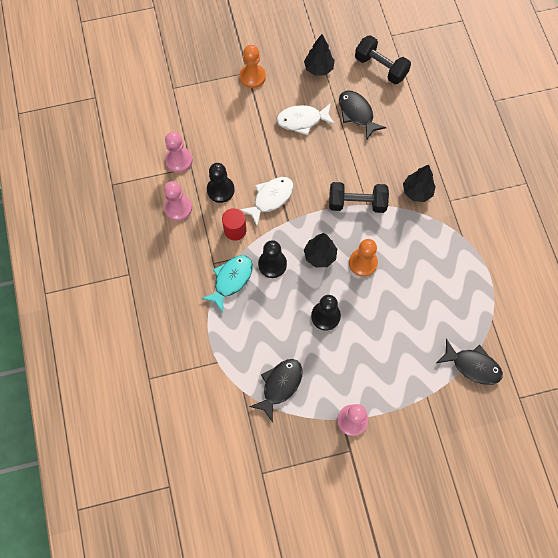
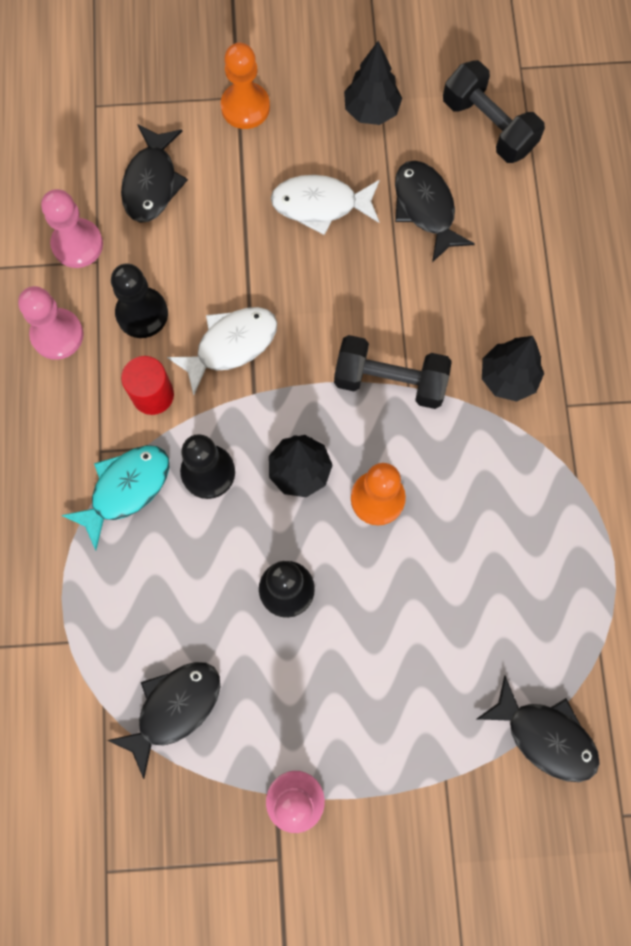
camera: 10 degrees right, 5 degrees up
none -> black fish [121,124,188,223]

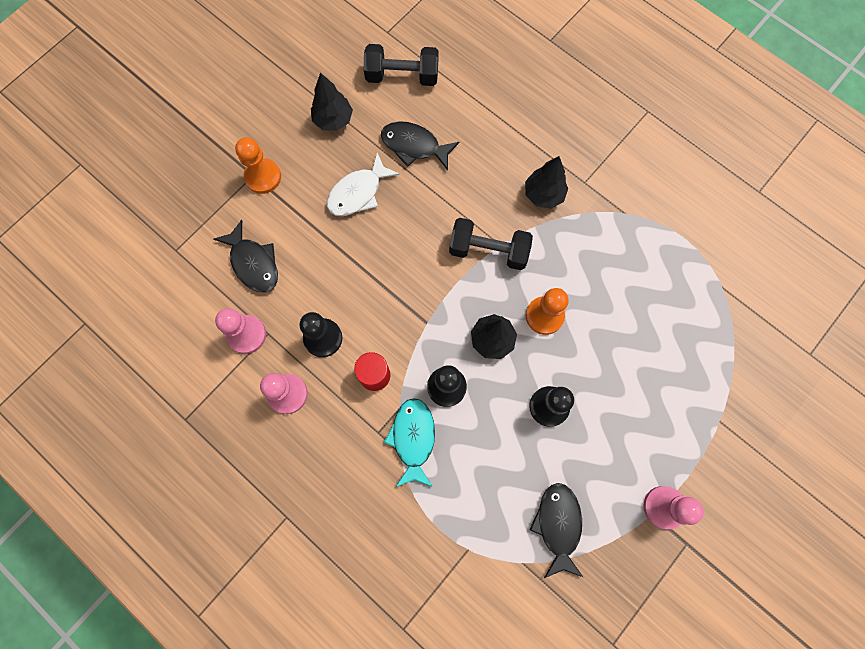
camera: 45 degrees left, 0 degrees up
white fish [167,307,277,395] -> none
black dumbbell [334,335,452,409] -> black dumbbell turned 45 degrees clockwise [449,218,533,270]
black fish [477,675,600,782] -> none

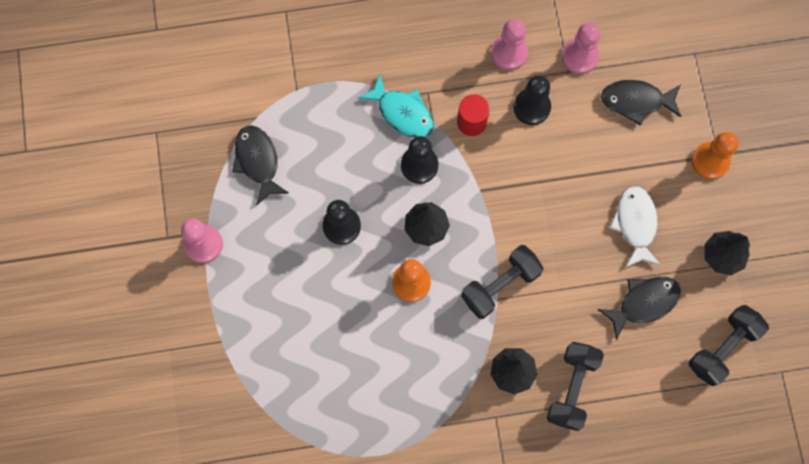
camera: 130 degrees right, 0 degrees up
black fish [529,483,583,578] -> black fish turned 150 degrees counterclockwise [232,125,289,206]
none -> black dumbbell [547,342,604,431]

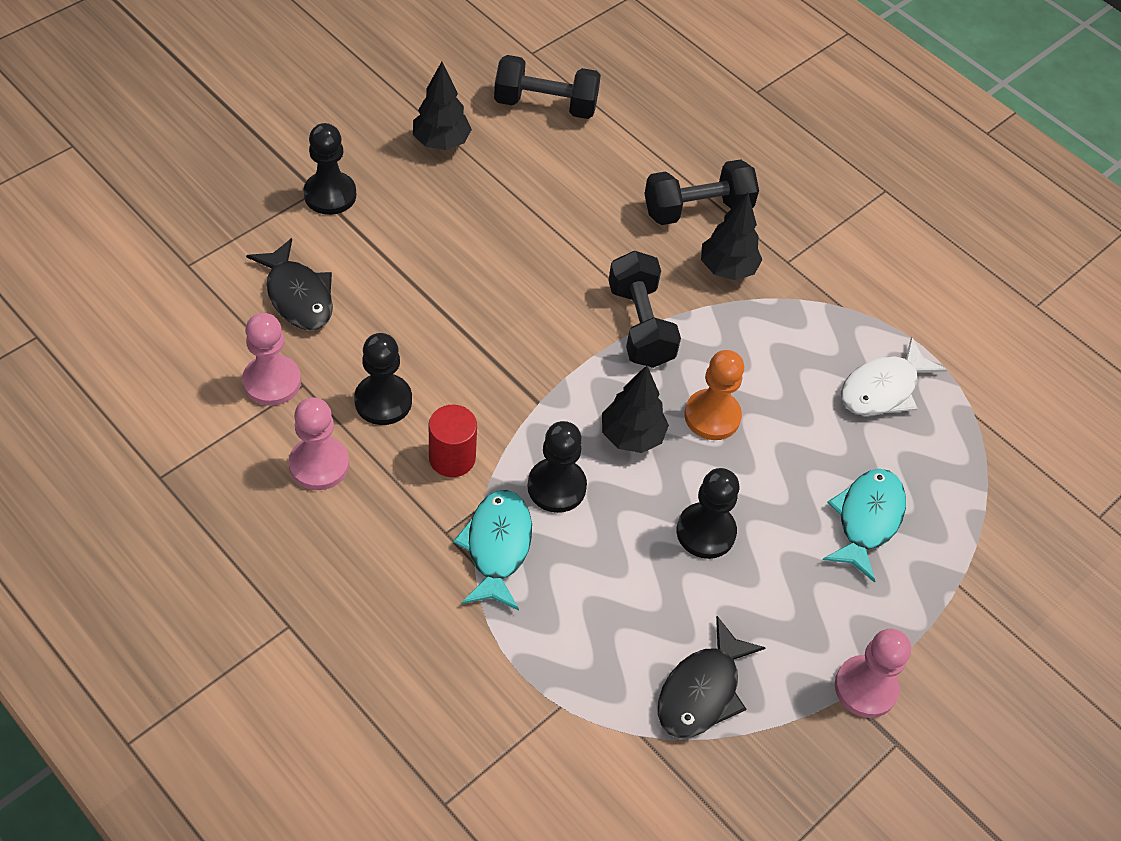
camera: 130 degrees left, 20 degrees down
black dumbbell [461,245,543,319] -> black dumbbell turned 60 degrees clockwise [608,251,681,368]
black fish [598,277,681,341] -> none
white fish [609,186,661,268] -> white fish moved to [841,337,947,416]
orange pawn [691,132,739,180] -> black pawn [303,123,357,215]
none -> turquoise fish [823,469,906,583]

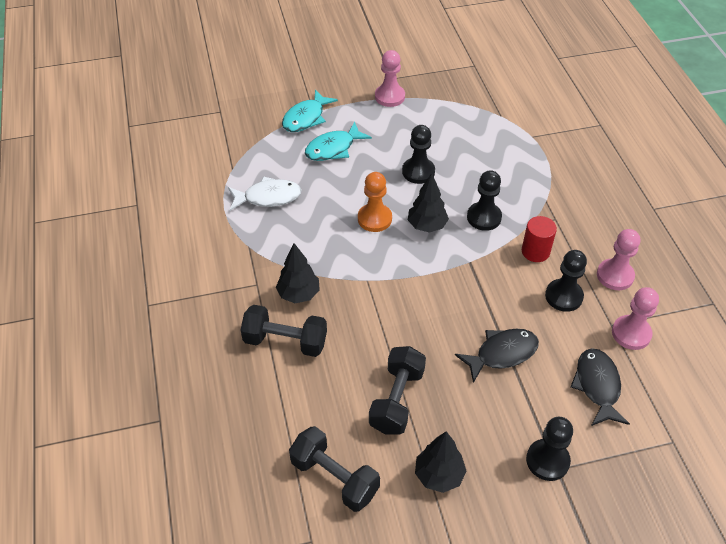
camera: 145 degrees left, 5 degrees down
turquoise fish [453,490,532,611] -> turquoise fish moved to [282,89,338,132]
black dumbbell [608,251,681,368] -> black dumbbell moved to [369,346,426,434]
black fish [658,616,766,738] -> black fish moved to [455,329,539,383]

